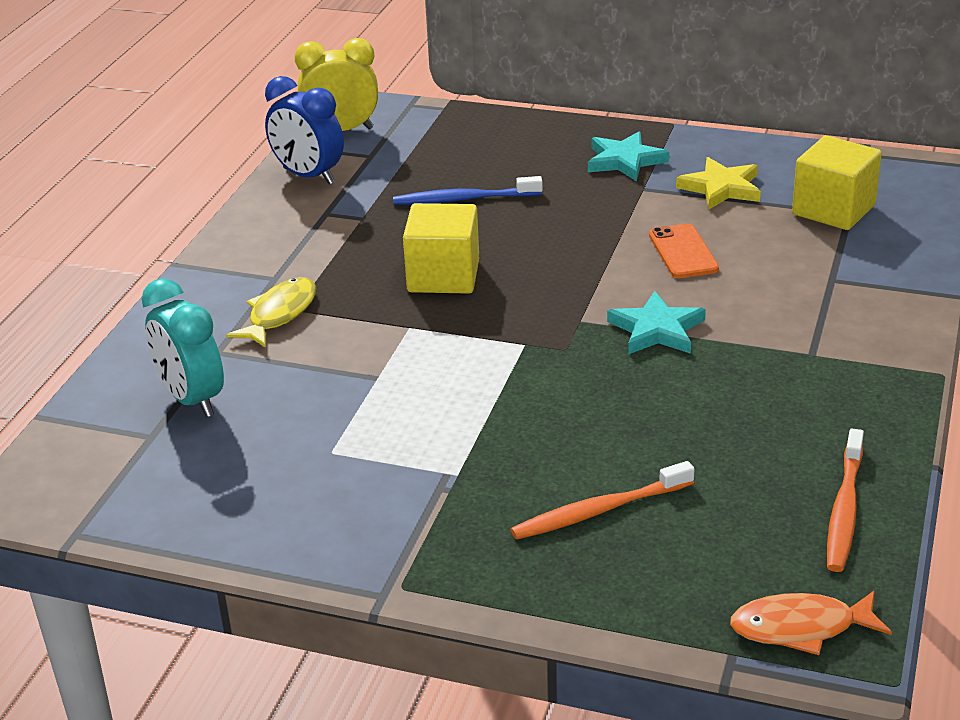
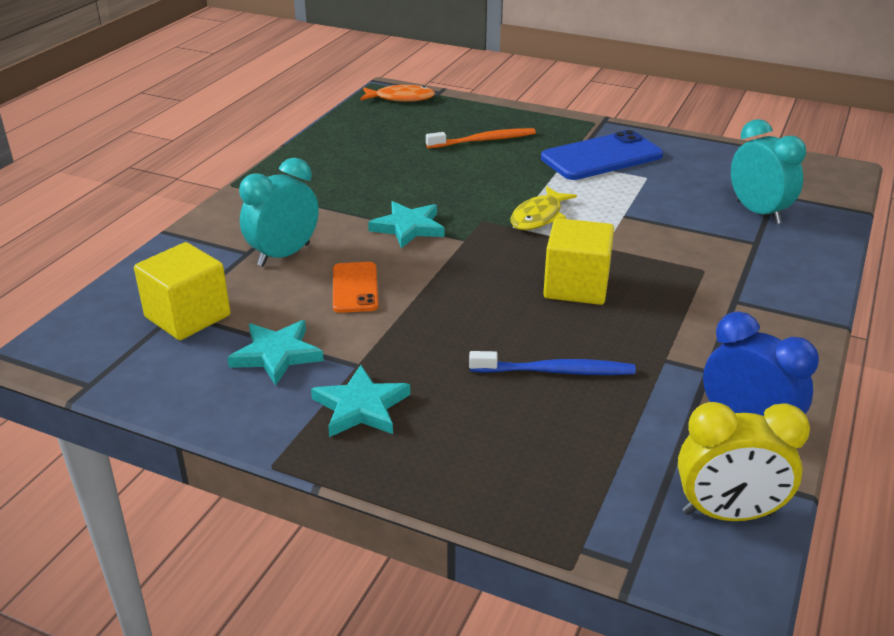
camera: 175 degrees left, 0 degrees up
yellow fish [226,277,316,348] -> yellow fish moved to [510,186,577,230]
yellow star [676,157,761,209] -> turquoise star [227,320,324,386]
orange toothbrush [827,429,864,572] -> none
none -> turquoise clock [239,158,319,267]
none -> blue phone [541,130,663,180]

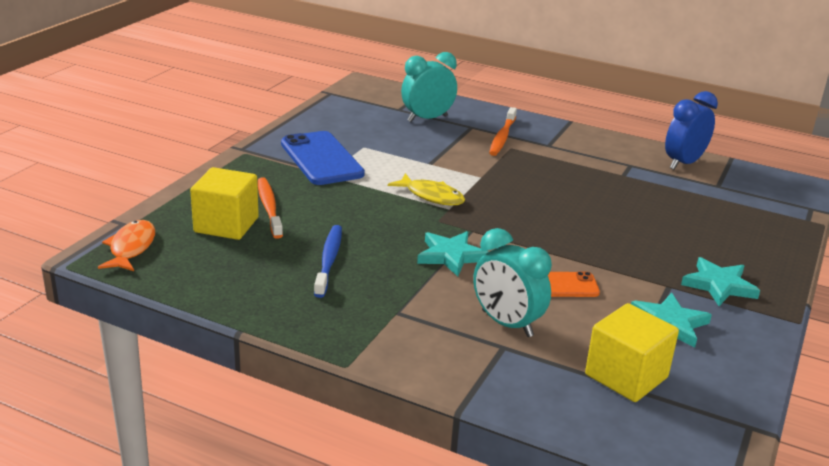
camera: 90 degrees left, 5 degrees down
blue toothbrush [469,351,636,375] -> blue toothbrush moved to [314,225,342,298]
yellow cube [543,218,614,305] -> yellow cube moved to [190,167,259,240]
yellow clock [678,402,810,521] -> none
none -> orange toothbrush [489,107,517,156]

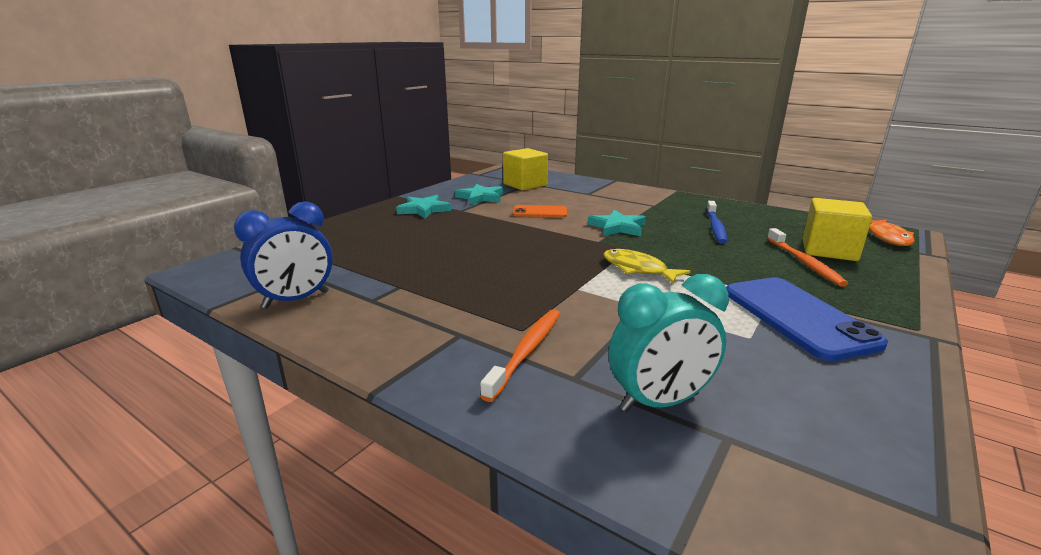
camera: 170 degrees left, 5 degrees down
turquoise clock [473,228,552,337] -> none

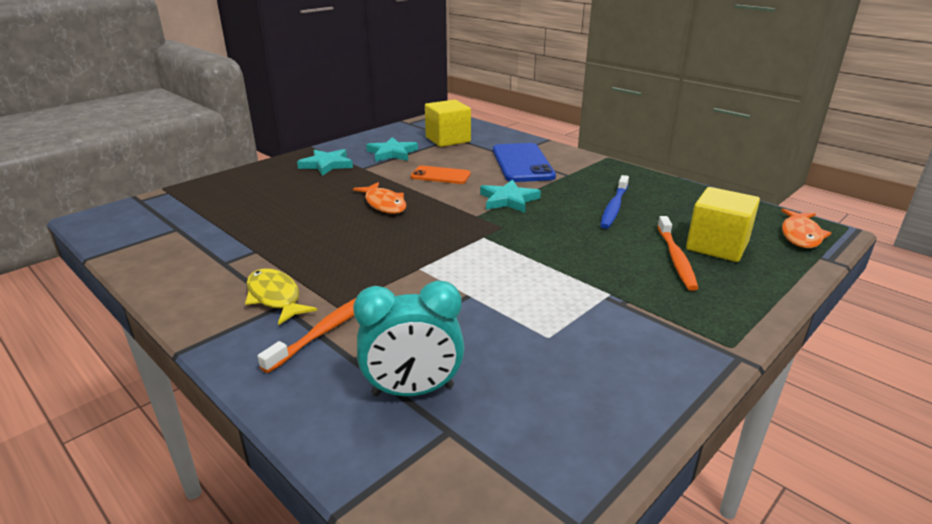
camera: 10 degrees right, 5 degrees up
blue clock [234,201,333,309] -> none
yellow fish [603,249,691,284] -> yellow fish moved to [245,268,317,325]
blue phone [726,277,888,361] -> blue phone moved to [493,143,556,182]
none -> orange fish [353,182,406,214]

